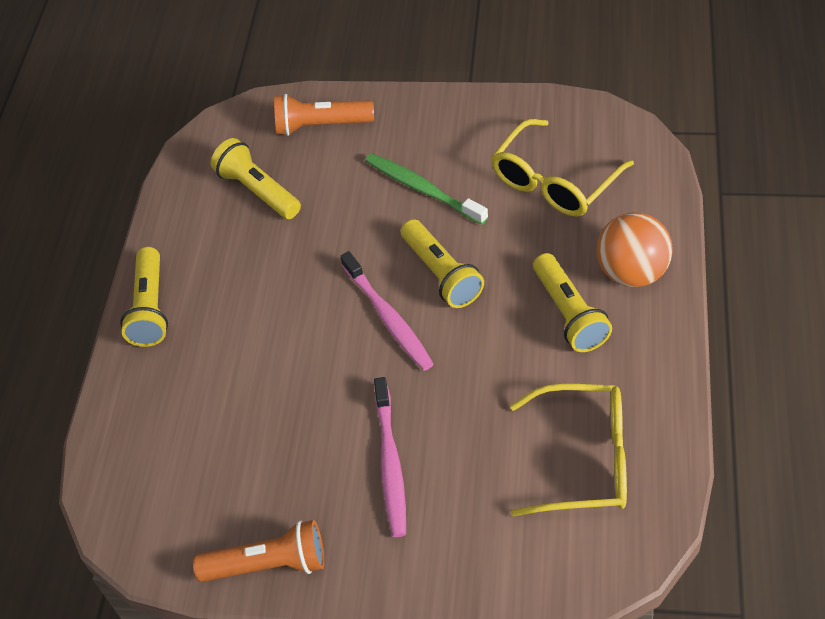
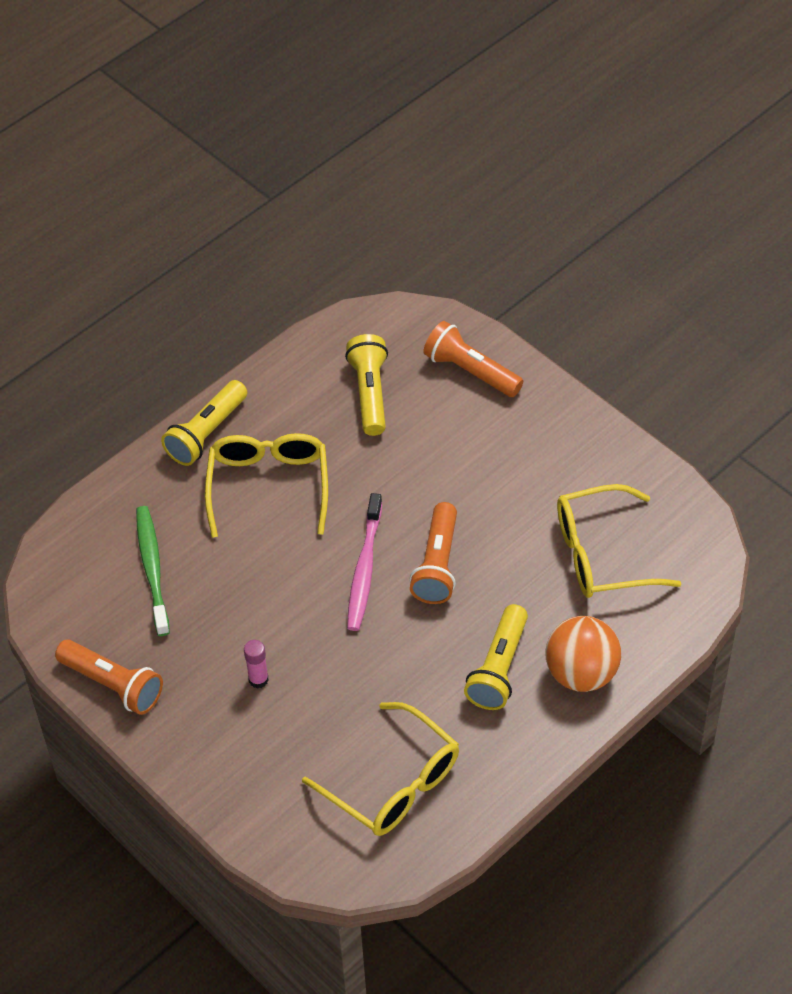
camera: 35 degrees right, 0 degrees up
green toothbrush [365,153,488,225] -> green toothbrush moved to [136,506,170,636]
pink toothbrush [374,377,406,537] -> pink glue stick [244,640,269,689]
yellow flashlight [401,219,484,308] -> orange flashlight [410,502,457,604]
none -> yellow glasses [205,433,328,538]

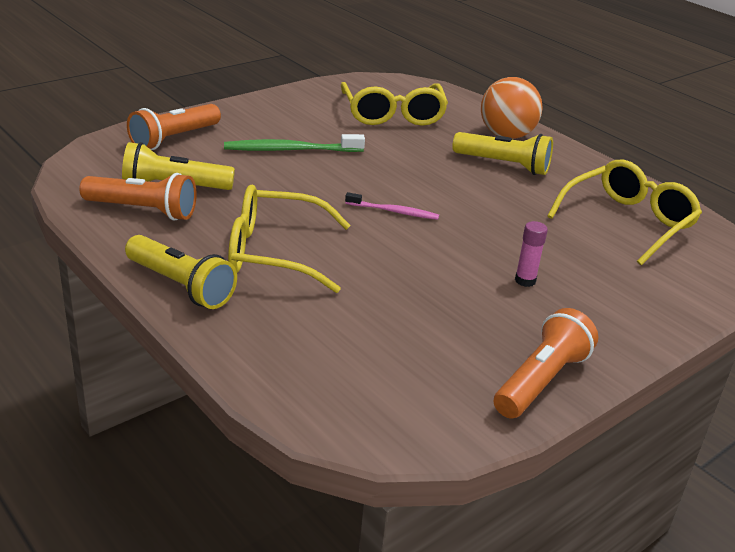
camera: 90 degrees left, 20 degrees down
green toothbrush [136,506,170,636] -> green toothbrush moved to [224,134,365,152]
pink toothbrush [347,493,382,631] -> pink toothbrush [345,192,439,220], size x0.62
orange flashlight [410,502,457,604] -> orange flashlight moved to [79,173,197,221]

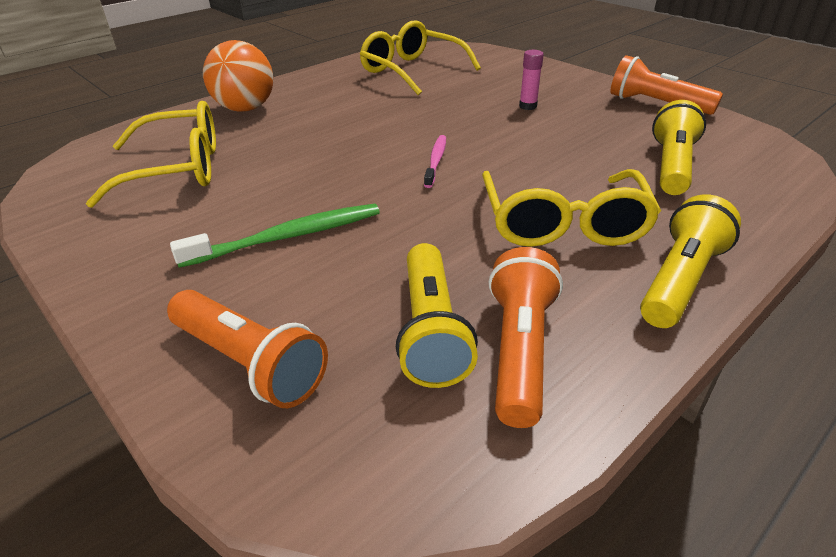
camera: 90 degrees left, 5 degrees up
green toothbrush [224,134,365,152] -> green toothbrush turned 105 degrees counterclockwise [170,204,380,268]
yellow flashlight [452,132,553,175] -> yellow flashlight moved to [652,100,706,195]

